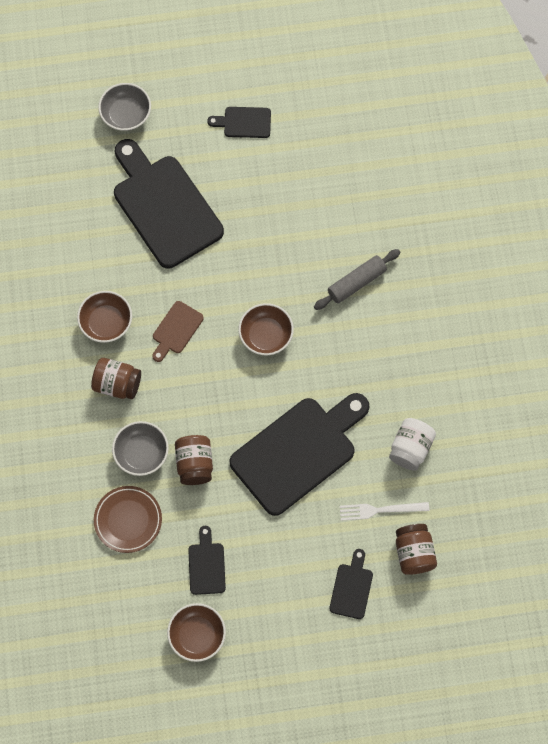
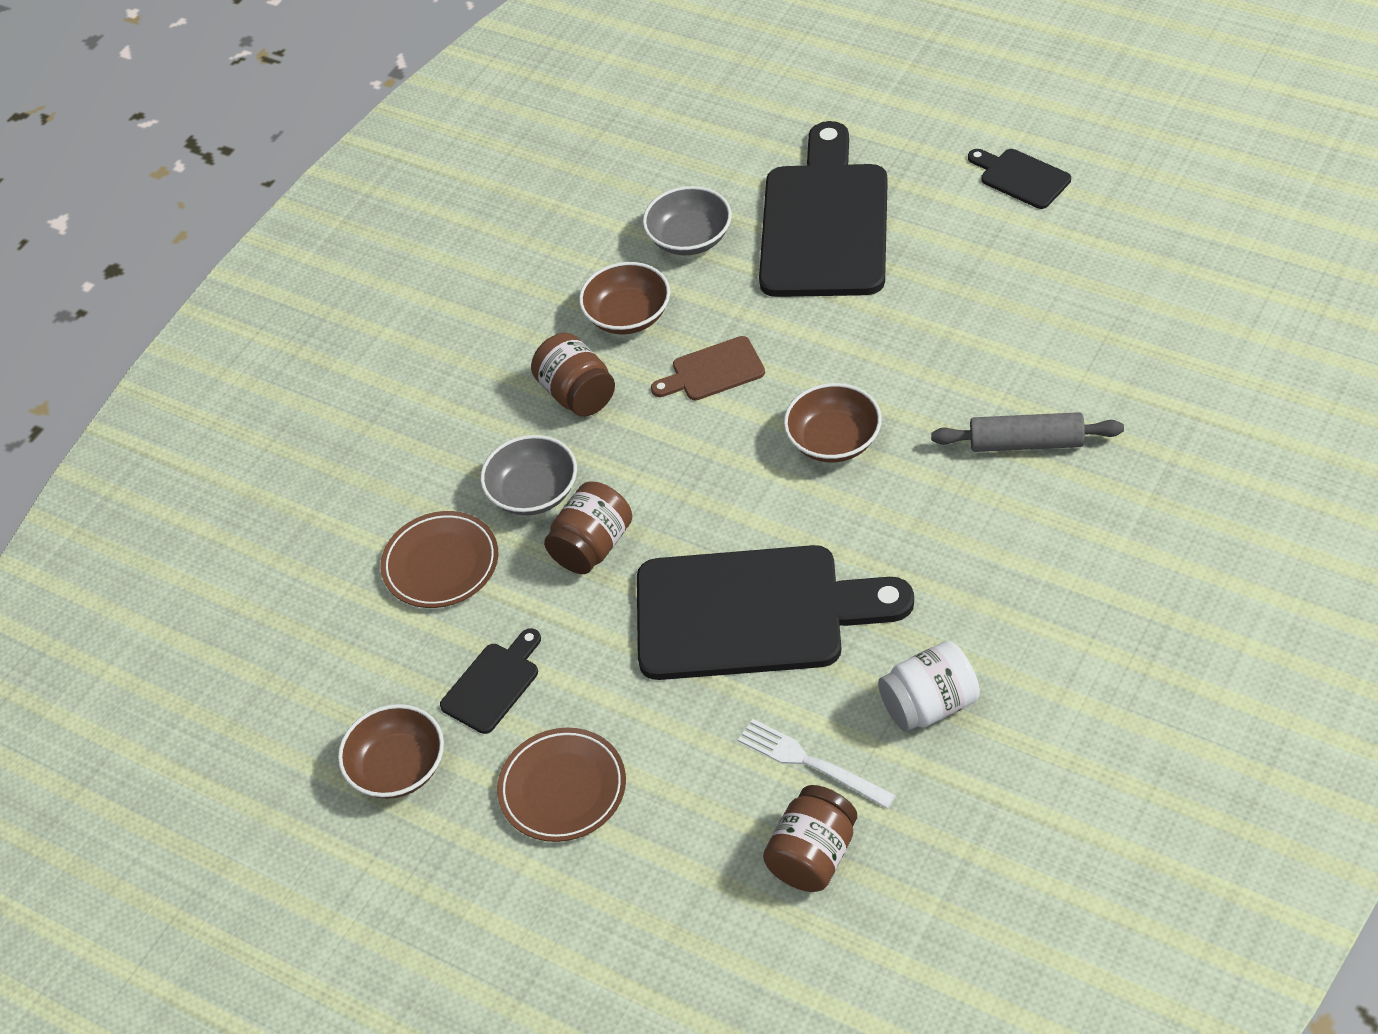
camera: 45 degrees right, 20 degrees down
grey bowl [98,83,151,131] -> grey bowl moved to [643,186,732,255]
black cutting board [329,549,373,619] -> none
none -> brown plate [497,728,626,842]

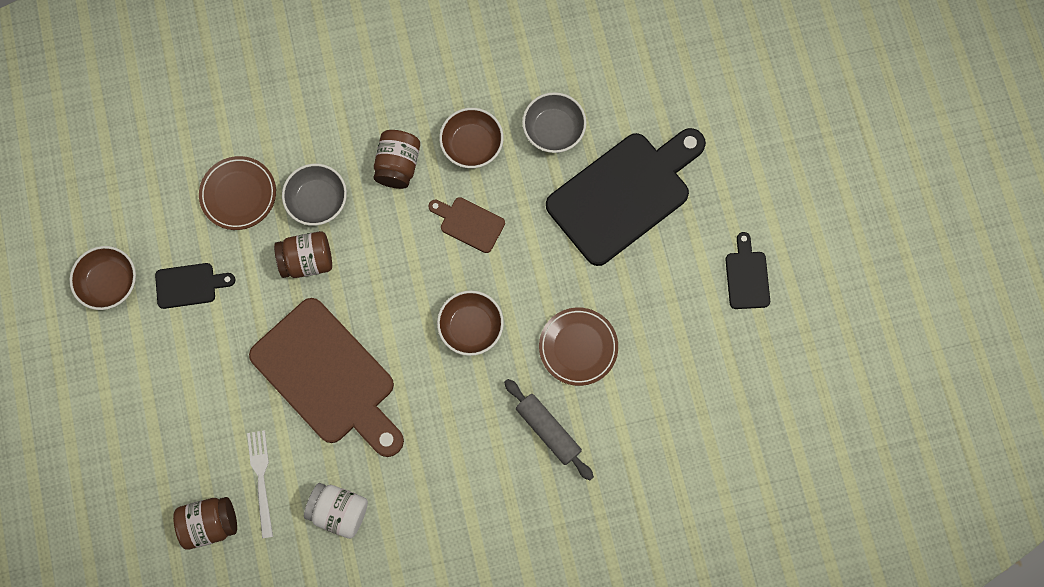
camera: 40 degrees right, 25 degrees up
brown plate [497,728,626,842] -> brown plate moved to [539,307,618,386]
black cutting board [637,545,914,680] -> brown cutting board [249,298,404,457]

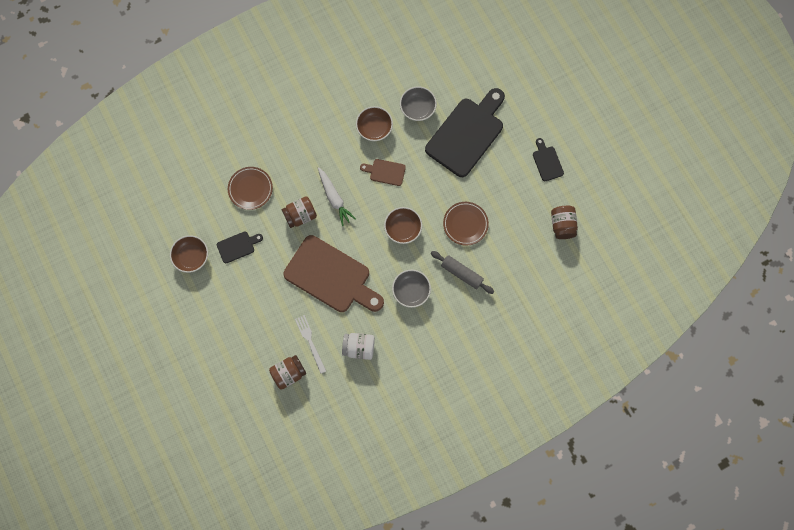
camera: 15 degrees left, 0 degrees up
grey bowl [282,164,347,226] -> grey bowl moved to [392,270,431,308]
brown jar [373,130,420,189] -> brown jar moved to [551,206,578,239]
none -> white carrot [318,167,356,226]

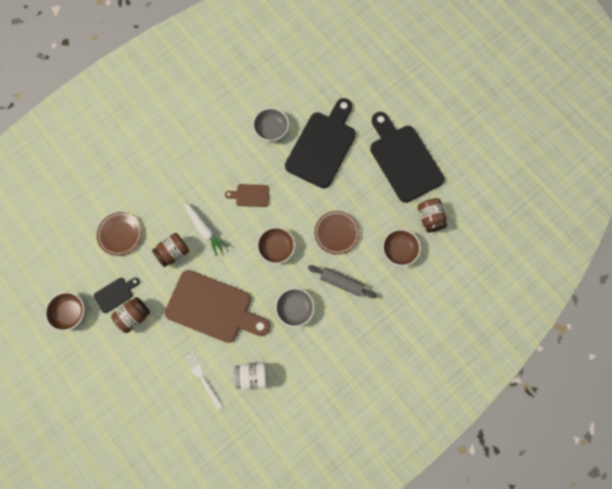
camera: 10 degrees left, 0 degrees up
brown jar [269,355,306,390] -> brown jar moved to [111,297,150,333]
brown bowl [356,106,393,141] -> brown bowl moved to [382,229,421,266]
black cutting board [533,138,564,181] -> black cutting board [370,112,444,203], size x2.23

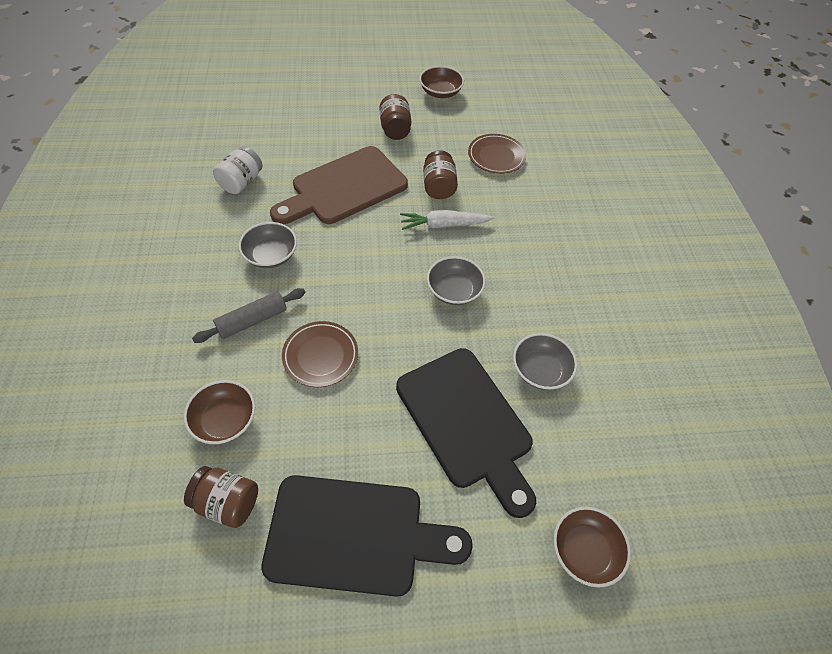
camera: 120 degrees right, 20 degrees down
black cutting board [94,278,140,313] -> none
white fork [184,352,223,410] -> none
brown cutting board [225,184,269,207] -> grey bowl [427,256,485,305]
brown bowl [257,227,295,264] -> brown bowl moved to [554,507,631,588]

